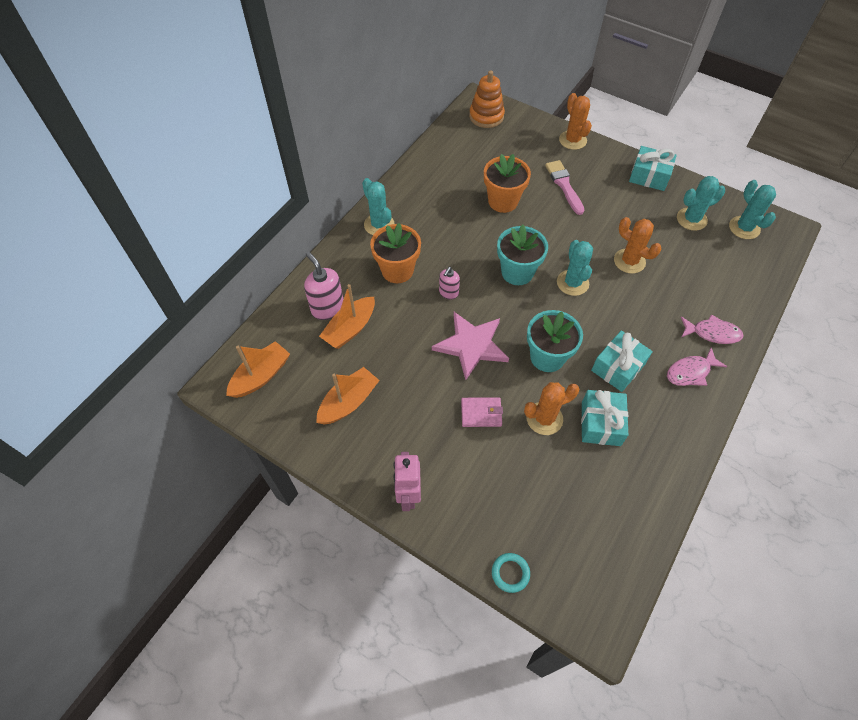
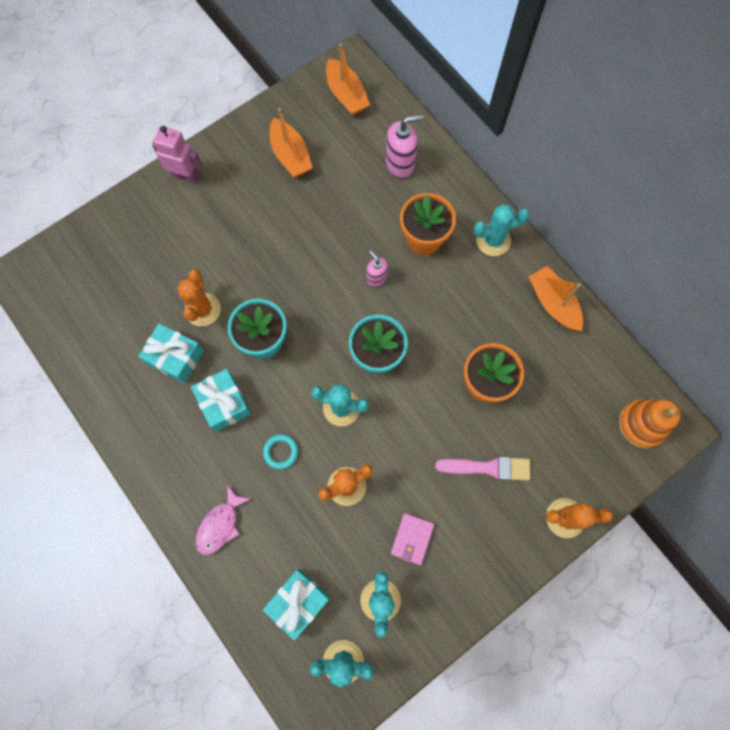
camera: 110 degrees right, 15 degrees up
orange boat [319,284,375,349] -> orange boat moved to [529,266,583,331]
pink star [432,312,509,380] -> none
pink wallet [461,397,503,427] -> pink wallet moved to [391,513,434,565]
turquoise ring [492,553,530,593] -> turquoise ring moved to [263,434,298,469]
turquoise gift [629,146,677,191] -> turquoise gift moved to [263,569,330,641]
pink fish [667,347,727,386] -> none

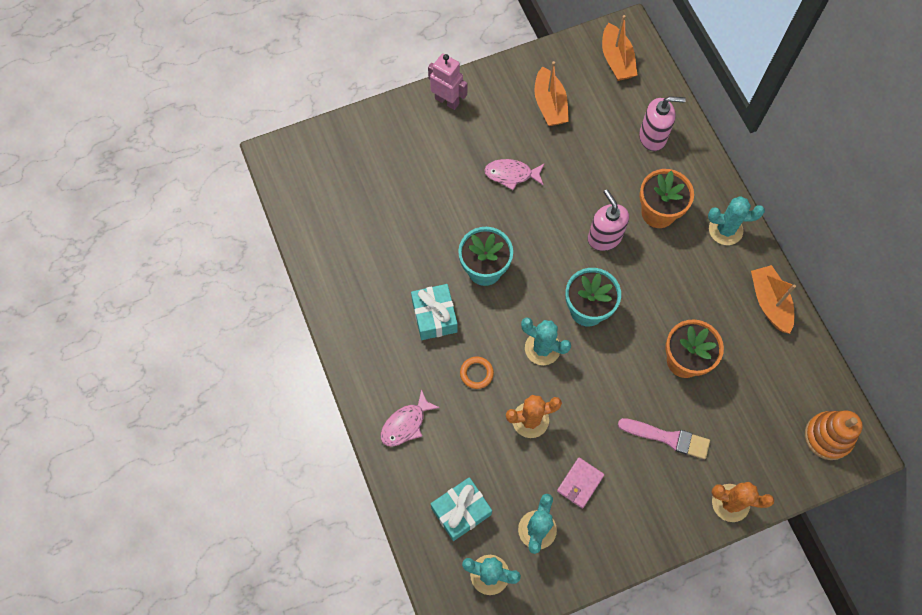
camera: 15 degrees right, 5 degrees down
turquoise gift [138,324,204,383] -> none
orange cactus [177,269,221,327] -> none
turquoise ring [263,434,298,469] -> orange ring [460,356,494,389]
pink soap dispenser [367,251,388,287] -> pink soap dispenser [588,189,629,251], size x1.67
none -> pink fish [484,159,545,190]

